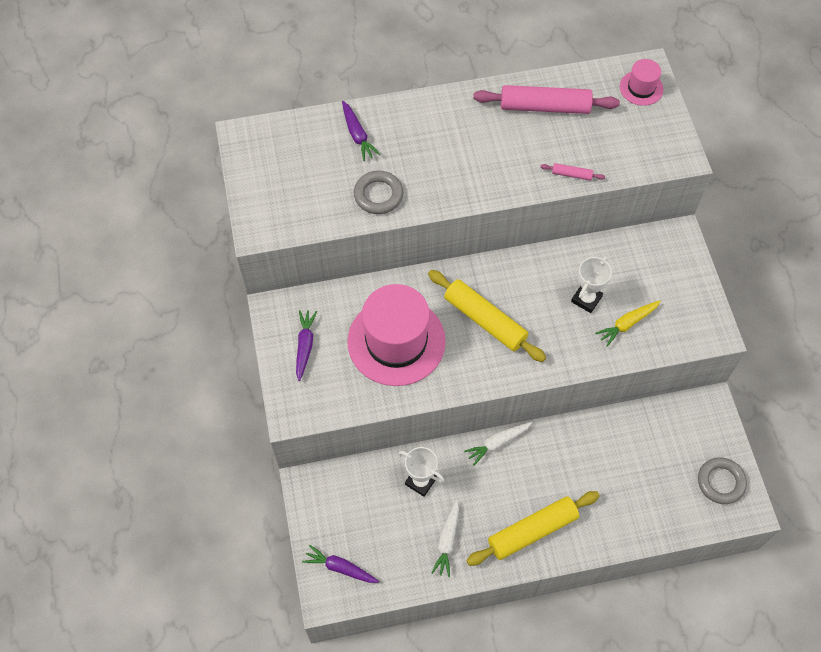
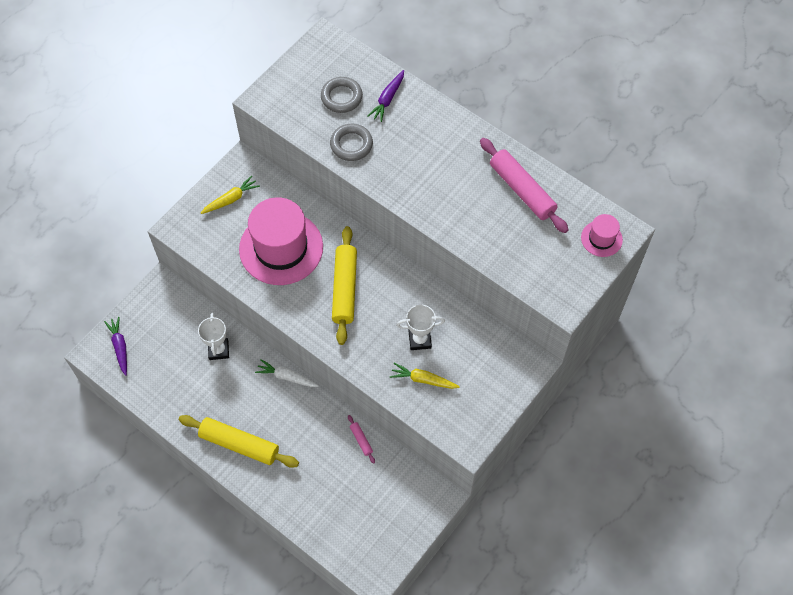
camera: 50 degrees right, 0 degrees up
purple carrot [296,310,317,381] -> yellow carrot [201,176,260,214]
white carrot [431,500,459,577] -> none
pink rolling pin [541,163,605,181] -> pink rolling pin moved to [348,415,375,464]
grey ring [698,457,747,504] -> grey ring moved to [321,77,363,113]

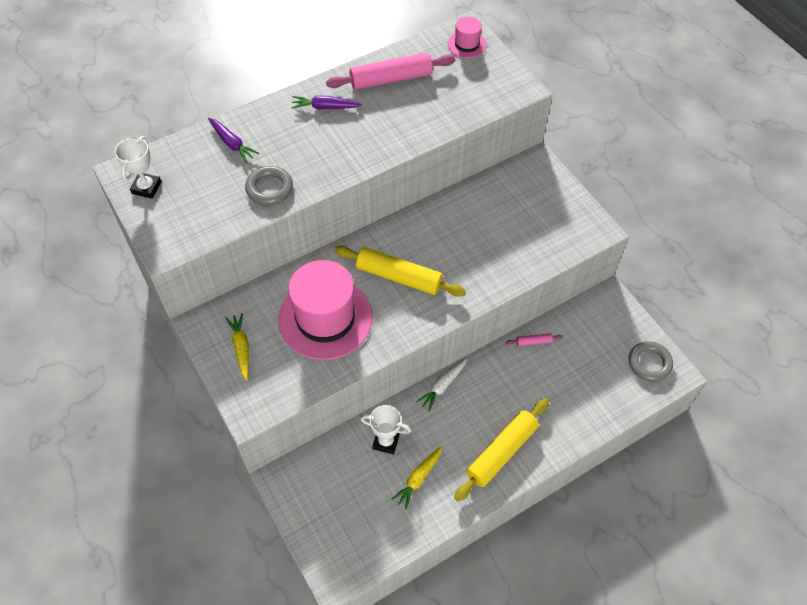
camera: 70 degrees left, 5 degrees down
purple carrot [104,317,127,376] -> purple carrot moved to [291,96,362,109]
grey ring [321,77,363,113] -> grey ring moved to [629,341,673,382]
yellow carrot [390,363,460,389] -> yellow carrot moved to [391,446,442,510]
white trophy [397,305,445,350] -> white trophy moved to [115,136,162,199]

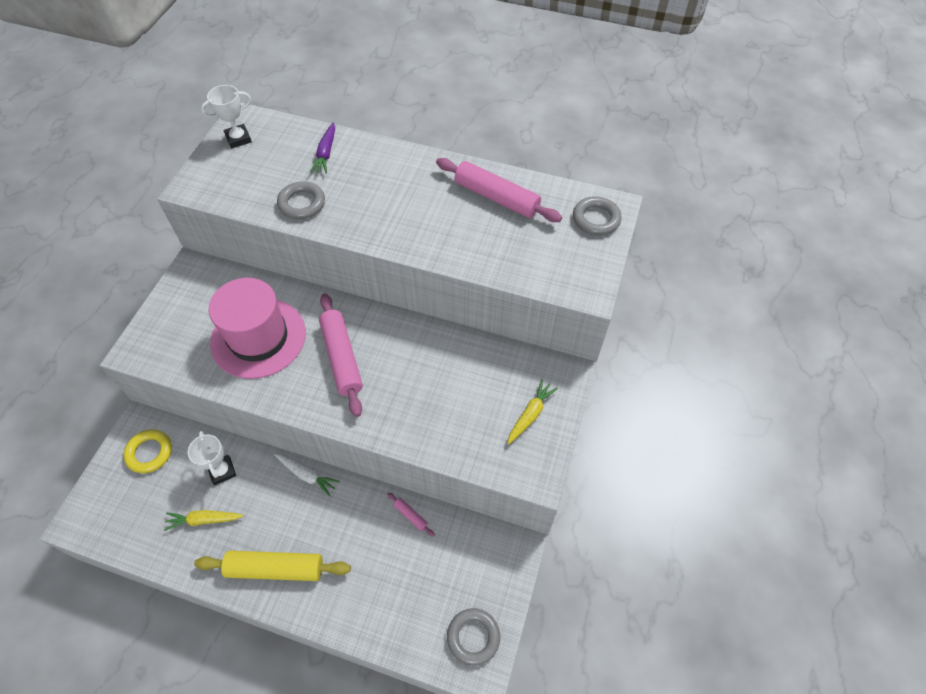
camera: 50 degrees right, 0 degrees up
yellow carrot [225,313,249,381] -> yellow carrot moved to [507,379,558,444]
purple carrot [291,96,362,109] -> none
yellow rolling pin [334,246,466,297] -> pink rolling pin [319,293,363,417]
white carrot [416,358,467,412] -> white carrot turned 150 degrees counterclockwise [274,454,340,496]
pink hat [448,17,487,58] -> grey ring [573,196,622,236]
none -> yellow ring [123,429,172,473]

